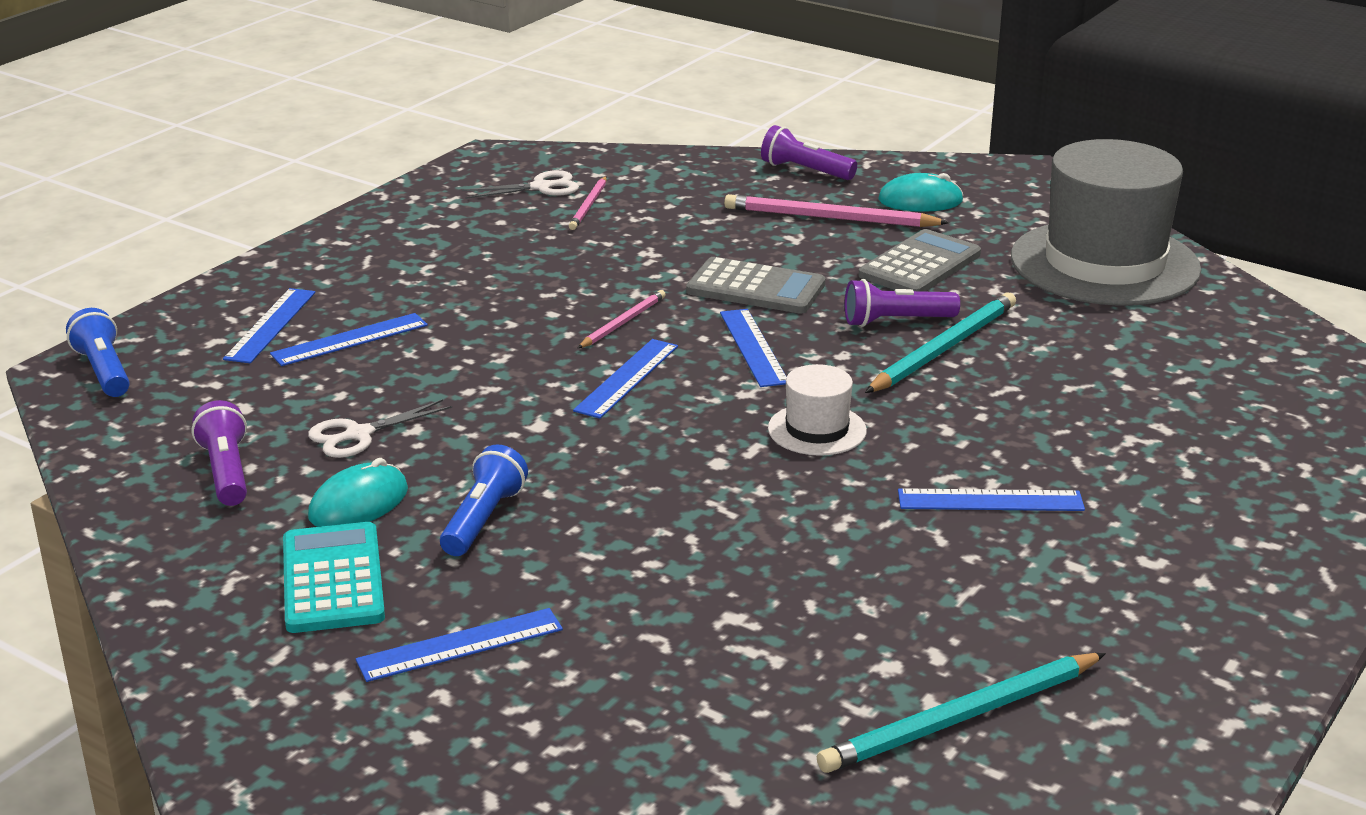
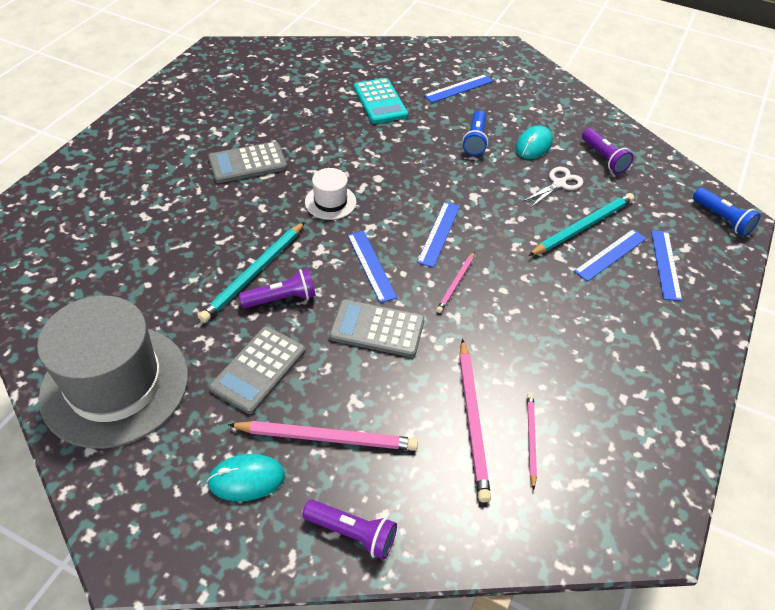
camera: 170 degrees right, 20 degrees up
turquoise calculator [283,522,385,633] -> turquoise calculator moved to [354,78,408,124]
white scissors [462,170,579,199] -> none
turquoise pencil [817,653,1106,773] -> turquoise pencil moved to [528,193,634,256]
blue ruler [898,488,1085,511] -> grey calculator [208,141,287,183]
none -> pink pencil [459,339,491,502]

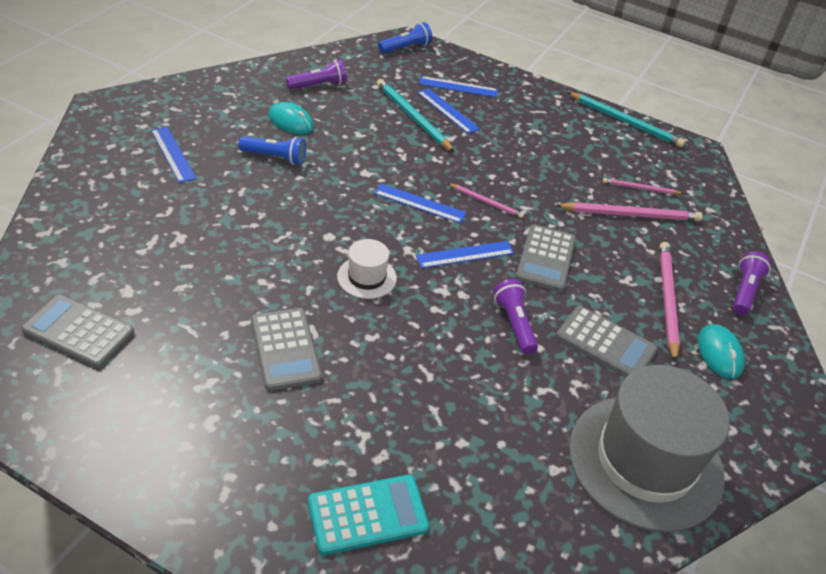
camera: 90 degrees left, 5 degrees down
turquoise pencil [198,222,305,323] -> turquoise pencil moved to [567,92,685,147]
turquoise calculator [354,78,408,124] -> turquoise calculator moved to [308,475,429,555]
white scissors [523,167,583,207] -> none
none -> grey calculator [21,295,134,368]

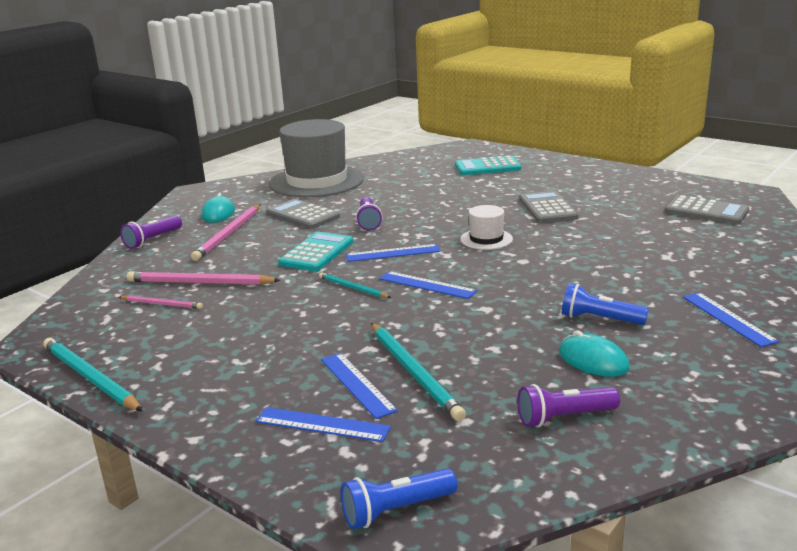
camera: 165 degrees left, 20 degrees down
pink pencil [448,183,524,218] -> turquoise pencil [319,273,391,298]
grey calculator [516,224,576,292] -> turquoise calculator [278,232,353,271]

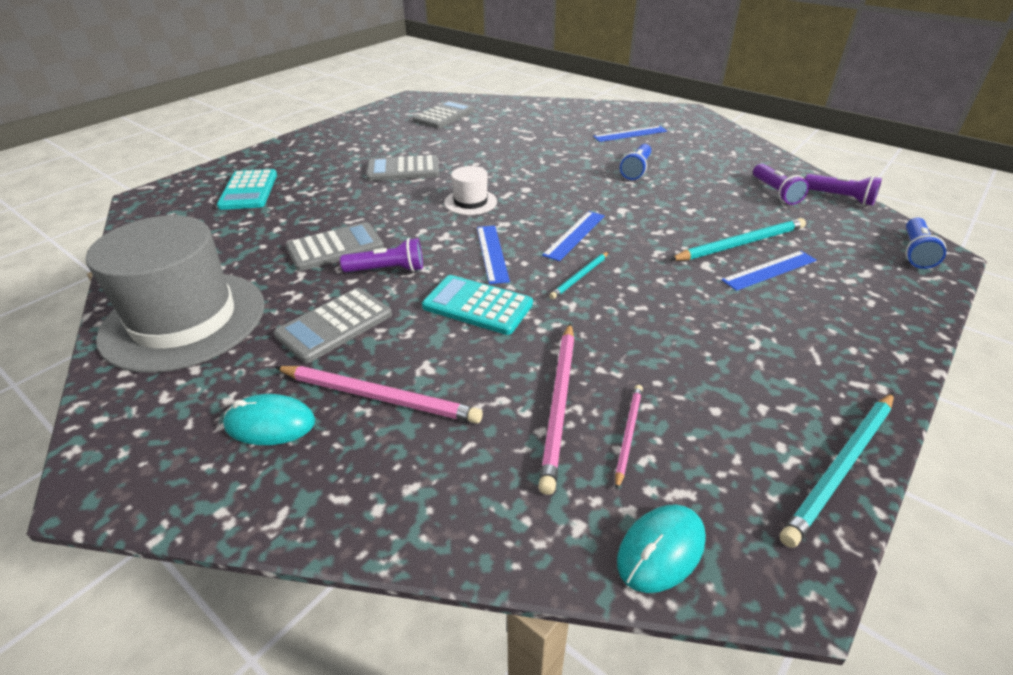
camera: 90 degrees left, 15 degrees up
purple flashlight [120,215,182,249] -> purple flashlight moved to [805,174,882,205]
blue ruler [256,407,391,442] -> none
blue flashlight [341,468,457,529] -> blue flashlight turned 45 degrees clockwise [905,218,946,269]
turquoise mouse [559,330,630,377] -> turquoise mouse moved to [617,504,706,593]
none -> grey calculator [286,222,384,271]

